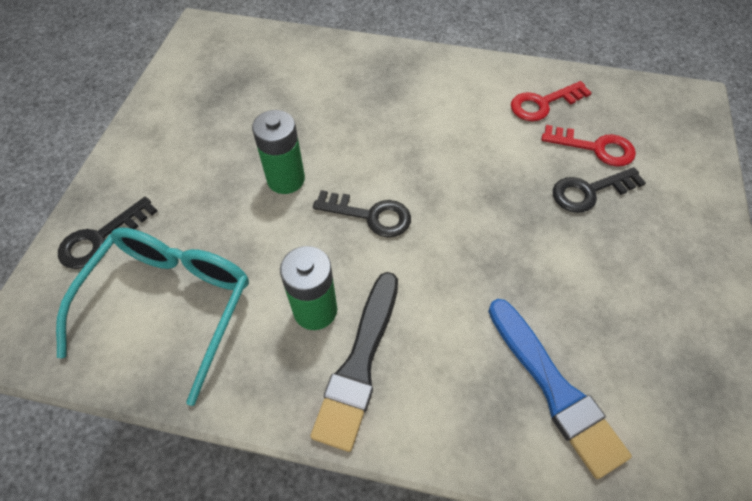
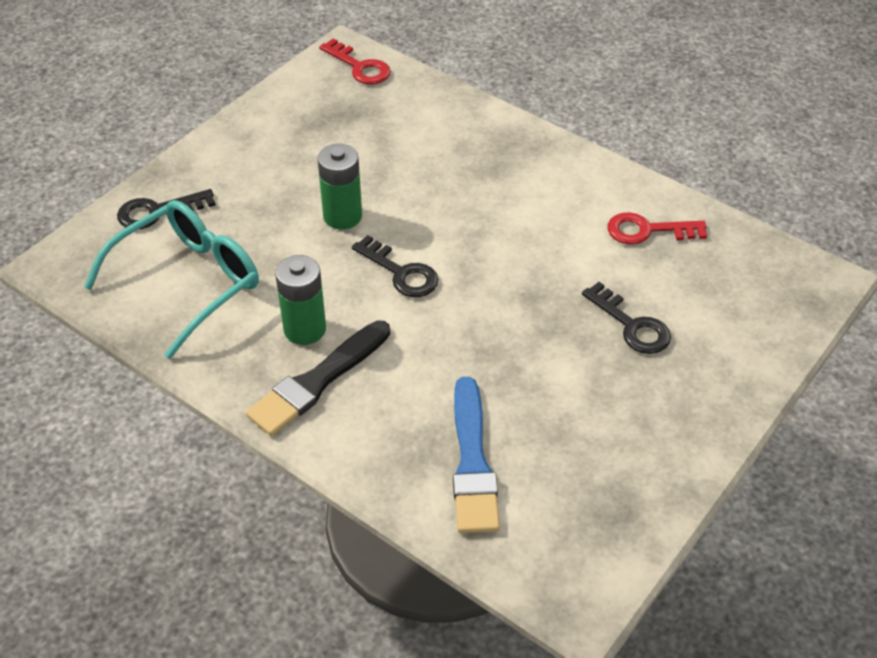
camera: 25 degrees right, 10 degrees down
red key [541,125,636,167] -> red key moved to [319,38,391,84]
black key [553,167,646,213] -> black key turned 135 degrees counterclockwise [582,282,671,354]

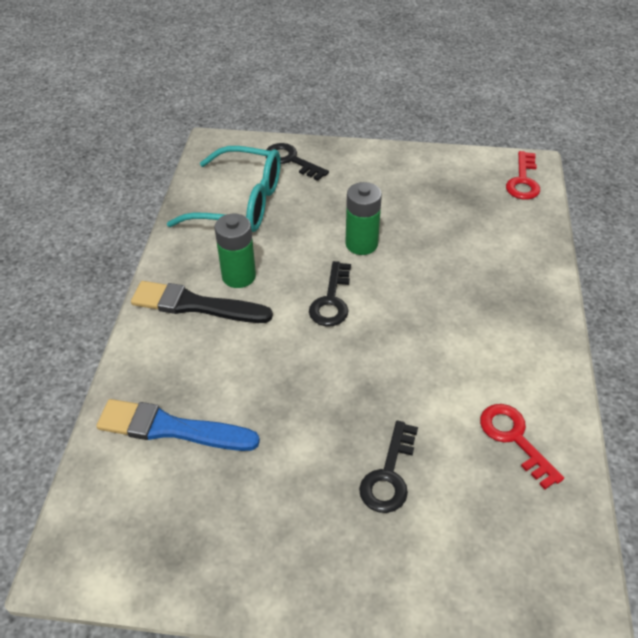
camera: 60 degrees right, 0 degrees up
blue brush [453,377,500,533] -> blue brush turned 45 degrees clockwise [96,399,260,451]

